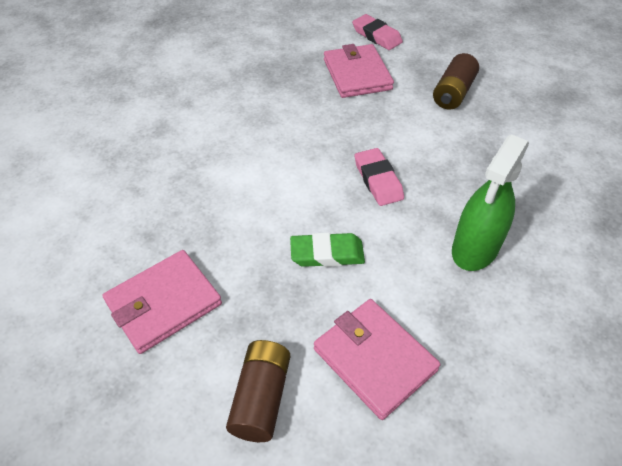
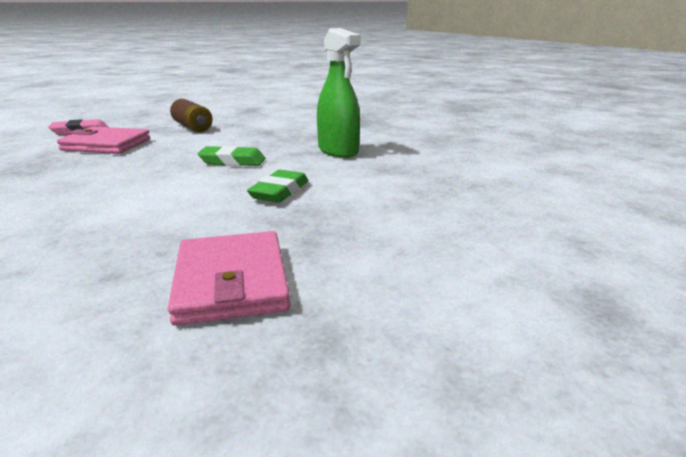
camera: 65 degrees left, 25 degrees down
brown battery [226,340,290,442] -> none
pink wallet [314,299,440,420] -> none
pink eraser [355,148,404,206] -> green eraser [198,146,265,166]

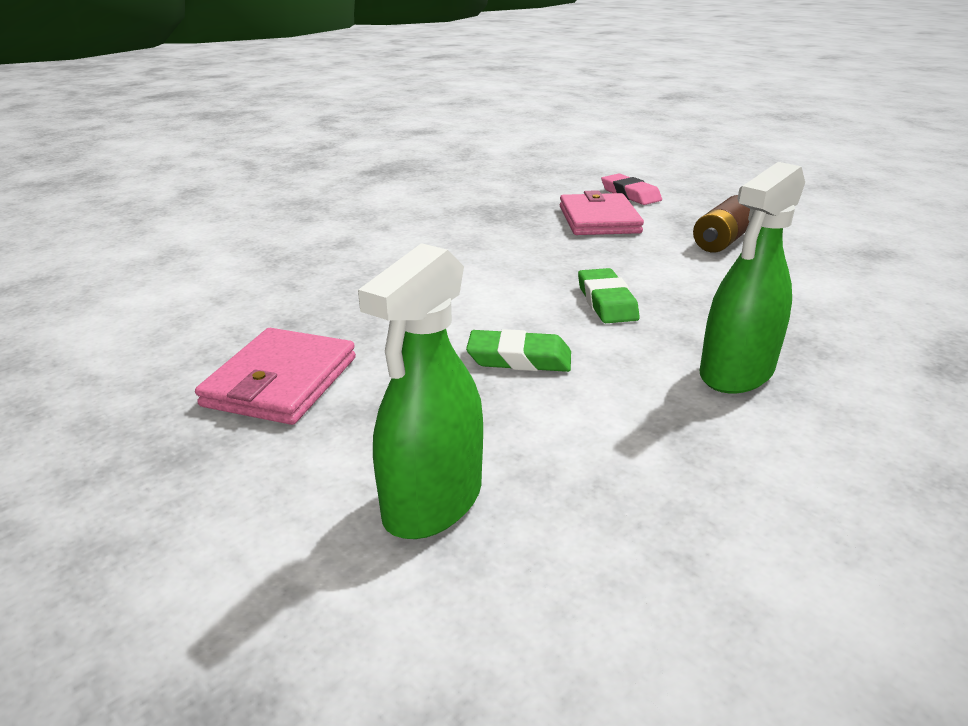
camera: 75 degrees right, 5 degrees up
pink wallet [168,231,290,326] -> pink wallet turned 45 degrees counterclockwise [195,328,356,425]
none -> green spray bottle [358,243,483,539]

